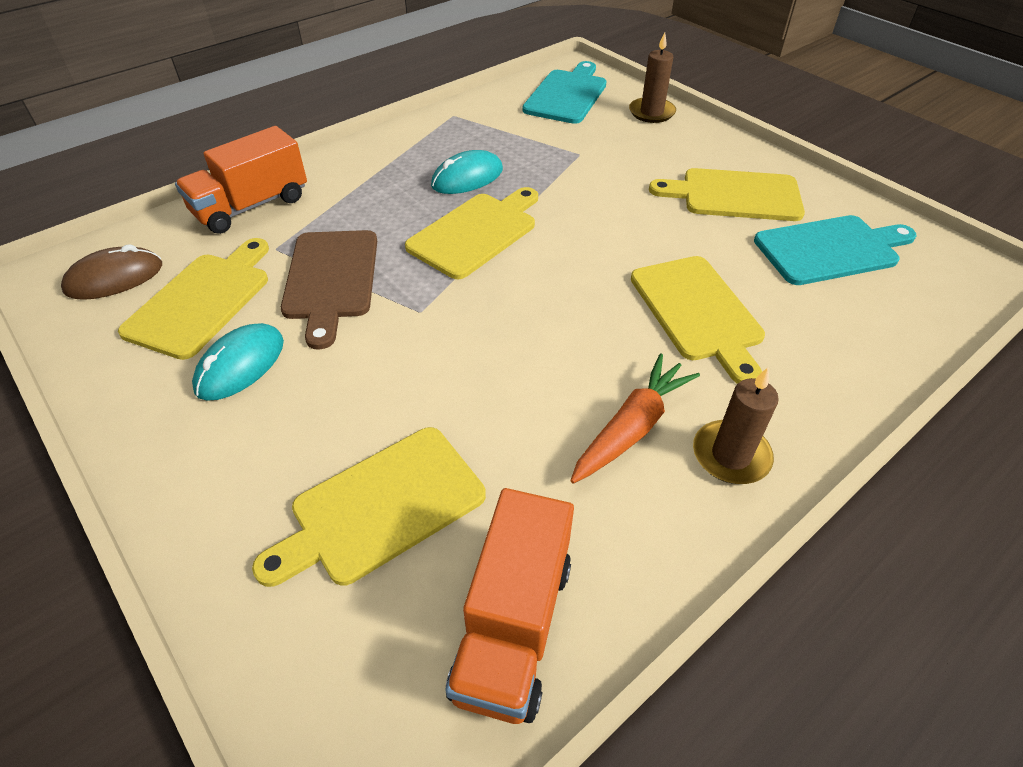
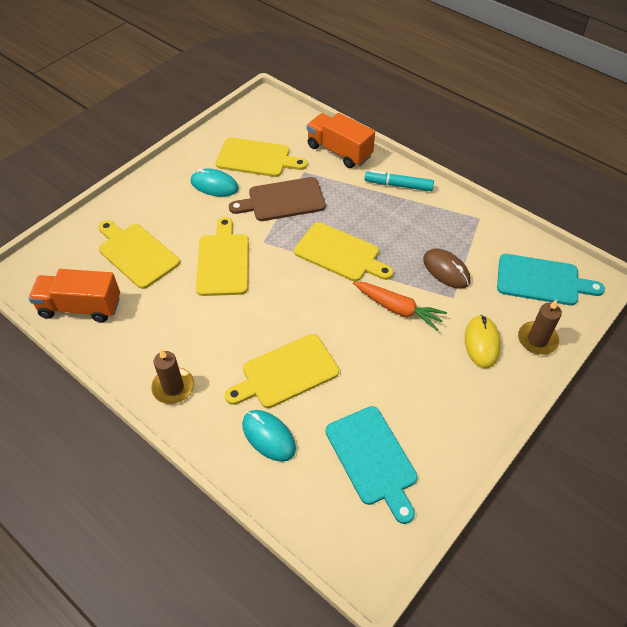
camera: 80 degrees right, 5 degrees up
brown mouse [61,244,162,300] -> brown mouse moved to [423,248,471,289]
turquoise mouse [431,150,503,194] -> turquoise mouse moved to [242,410,296,462]
orange carrot [570,353,700,483] -> orange carrot moved to [353,282,447,330]
yellow cutting board [649,168,805,221] -> yellow cutting board moved to [196,217,249,296]
none -> turquoise marker [365,170,434,191]
none -> yellow mouse [465,315,501,368]

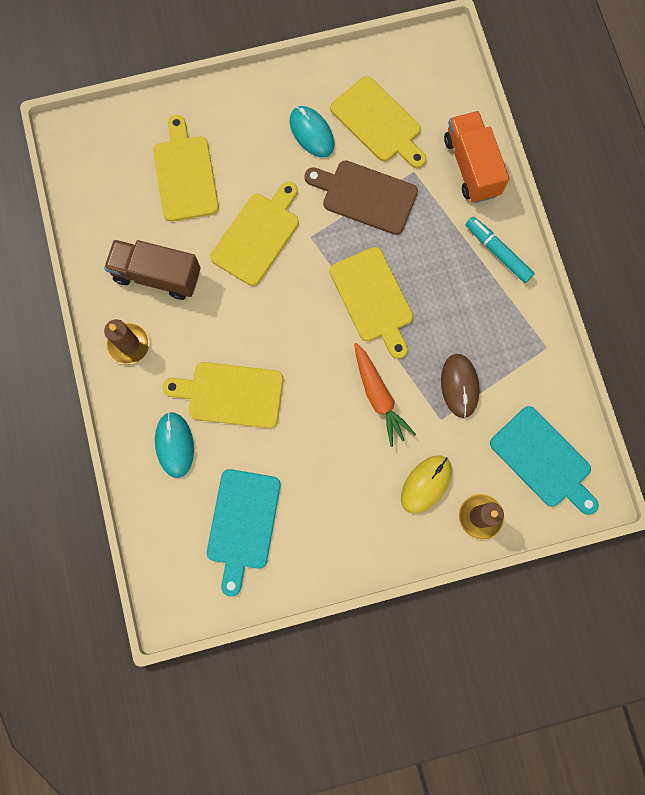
camera: 35 degrees right, 25 degrees up
orange truck [29,269,120,322] -> none
none -> brown truck [104,240,201,300]

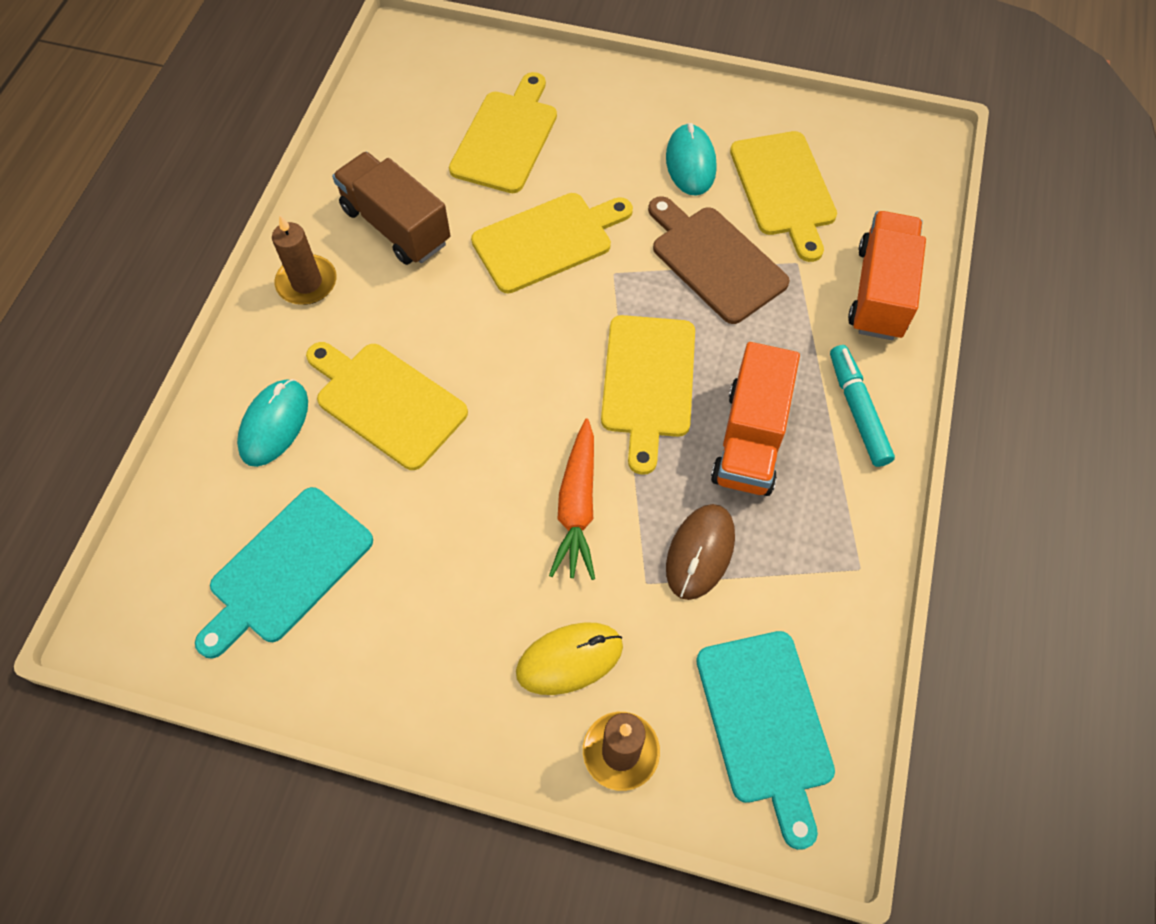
camera: 30 degrees right, 15 degrees down
none -> orange truck [711,342,800,496]

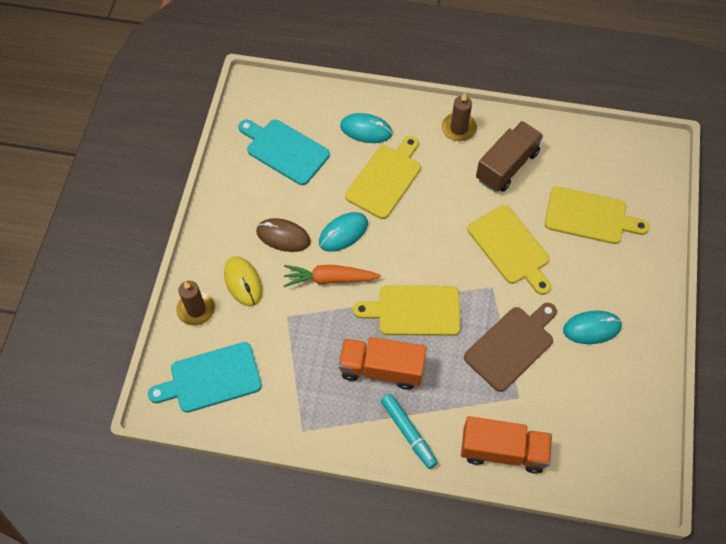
camera: 85 degrees right, 0 degrees up
brown mouse [666,504,735,600] -> brown mouse moved to [256,218,311,252]
yellow cutting board [730,131,837,262] -> none
turquoise marker [830,345,895,467] -> turquoise marker turned 75 degrees clockwise [381,394,438,469]
none -> turquoise mouse [319,212,368,252]

